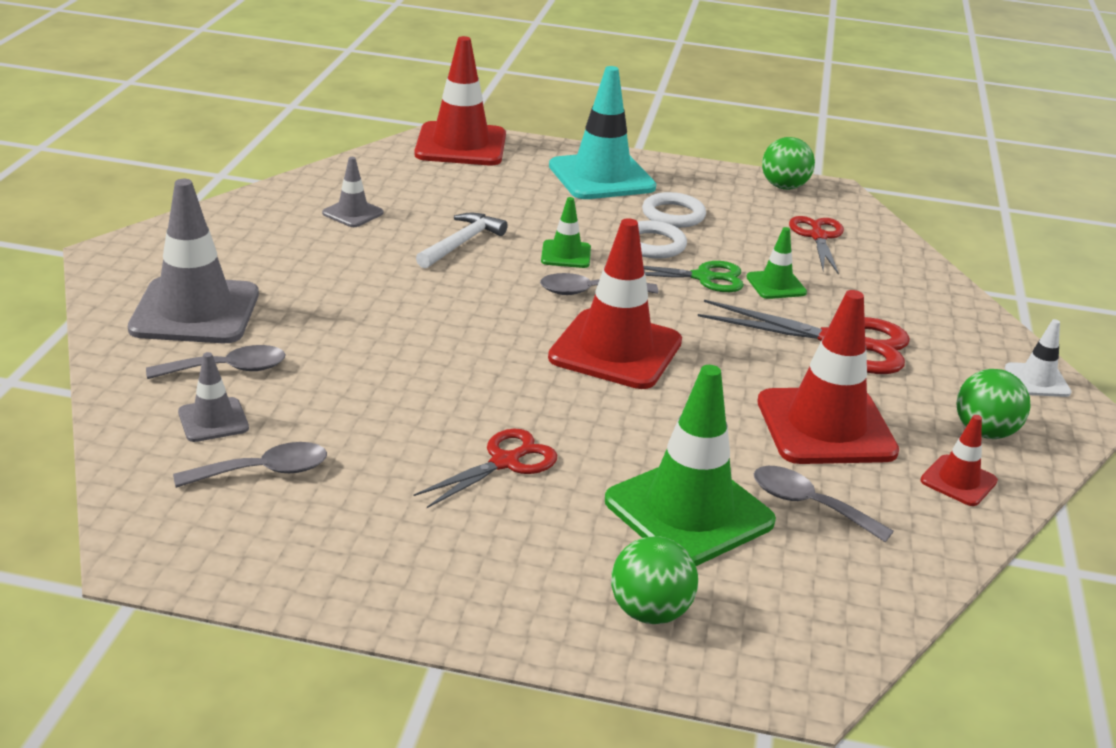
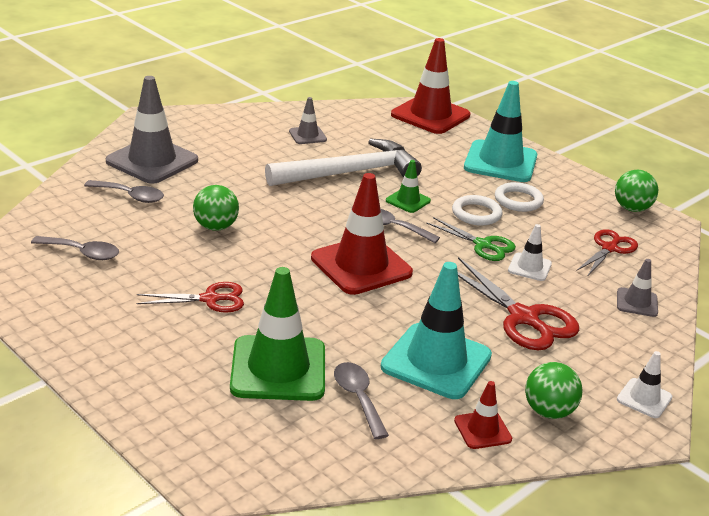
camera: 35 degrees right, 0 degrees up
grey traffic cone [178,352,249,442] -> grey traffic cone moved to [617,259,658,317]
white hammer [416,213,508,268] -> white hammer [265,138,422,186], size x1.88
green ball [611,536,698,624] -> green ball moved to [193,185,239,231]
green traffic cone [746,227,807,299] -> white traffic cone [508,224,552,281]
red traffic cone [757,290,899,464] -> turquoise traffic cone [381,262,492,399]

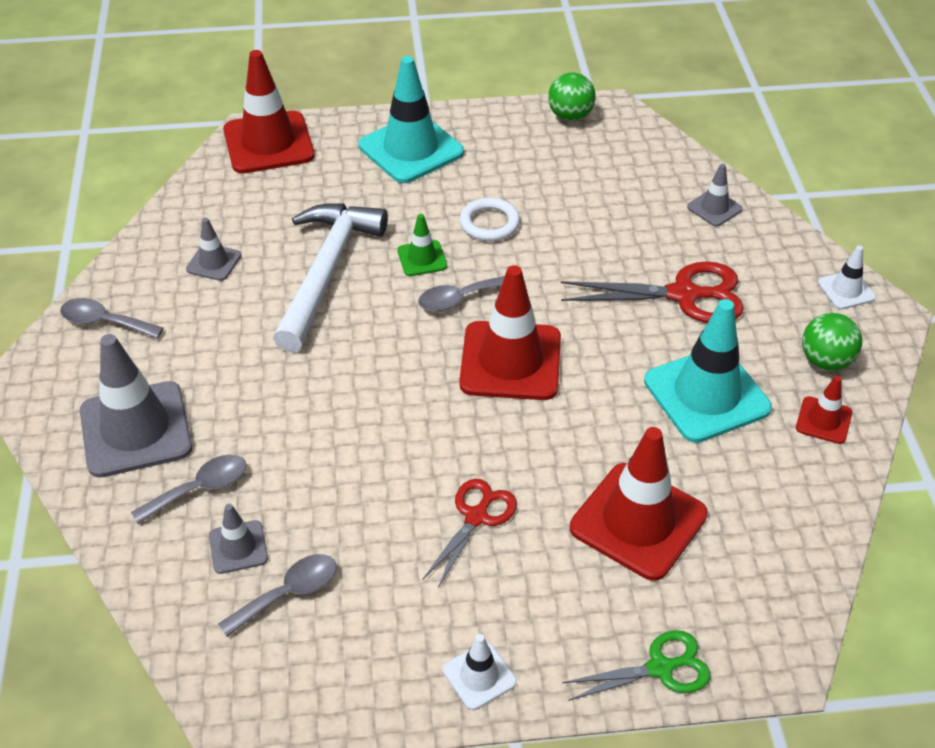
camera: 50 degrees left, 15 degrees up
green ball [193,185,239,231] -> none
green traffic cone [230,267,325,401] -> red traffic cone [570,427,708,581]
grey spoon [334,362,389,439] -> grey spoon moved to [60,298,164,338]
green scissors [426,217,516,261] -> green scissors moved to [562,630,711,701]
white ring [495,182,544,212] -> none
white traffic cone [508,224,552,281] -> white traffic cone moved to [443,634,517,710]
red scissors [576,229,638,277] -> none
none -> grey traffic cone [209,504,268,574]

